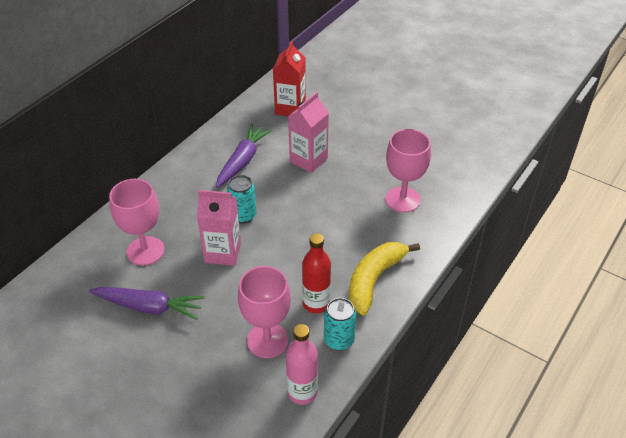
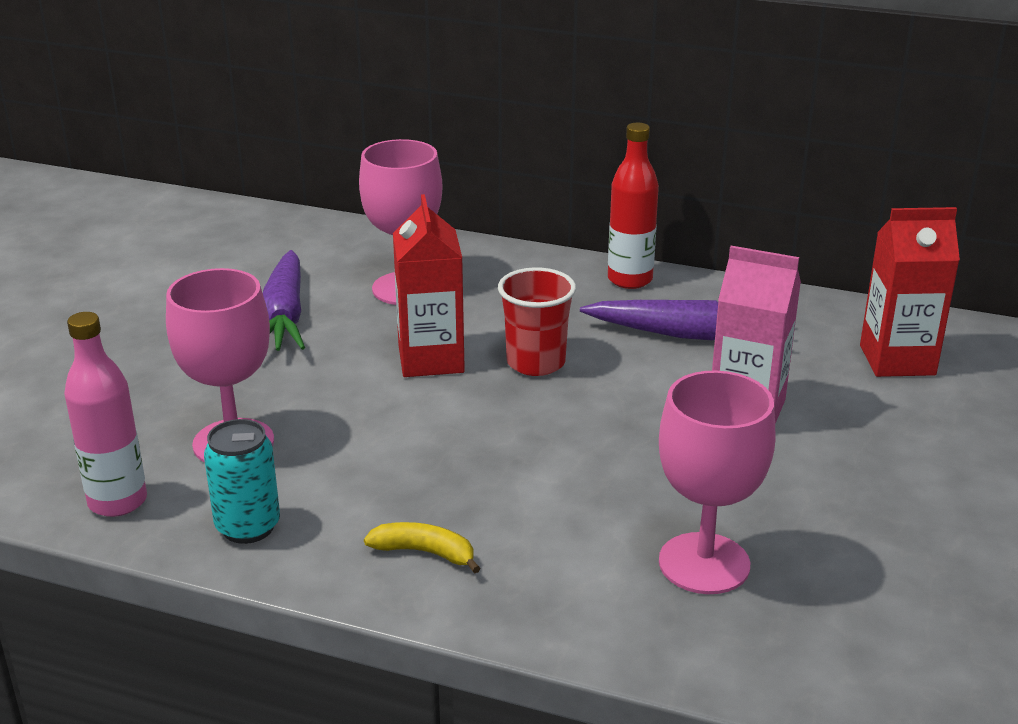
camera: 75 degrees right, 15 degrees down
pink carton [197,190,241,266] -> red carton [393,194,465,377]
turquoise can [227,175,256,223] -> red cup [498,267,576,376]
red bottle [302,233,331,313] -> red bottle moved to [608,123,659,289]
yellow banana [349,242,420,315] -> yellow banana [364,522,481,573], size x0.50

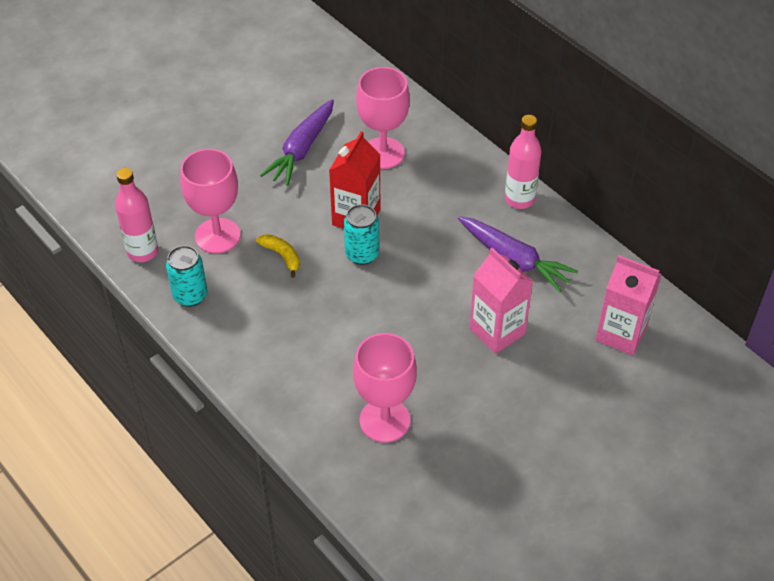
camera: 30 degrees right, 20 degrees up
yellow banana [364,522,481,573] -> yellow banana moved to [256,234,300,278]
red cup [498,267,576,376] -> none
red bottle [608,123,659,289] -> pink bottle [505,115,542,209]
red carton [860,207,960,377] -> pink carton [595,255,662,355]
none -> turquoise can [344,204,379,265]

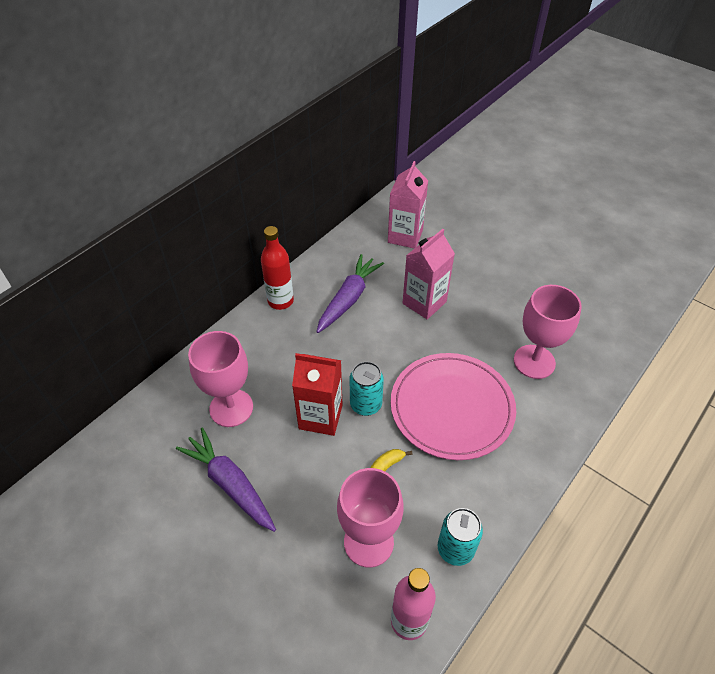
camera: 100 degrees left, 0 degrees up
purple carrot [260,99,334,186] -> purple carrot turned 150 degrees counterclockwise [176,428,276,532]
pink bottle [505,115,542,209] -> red bottle [261,226,294,310]
none -> pink plate [391,353,516,460]

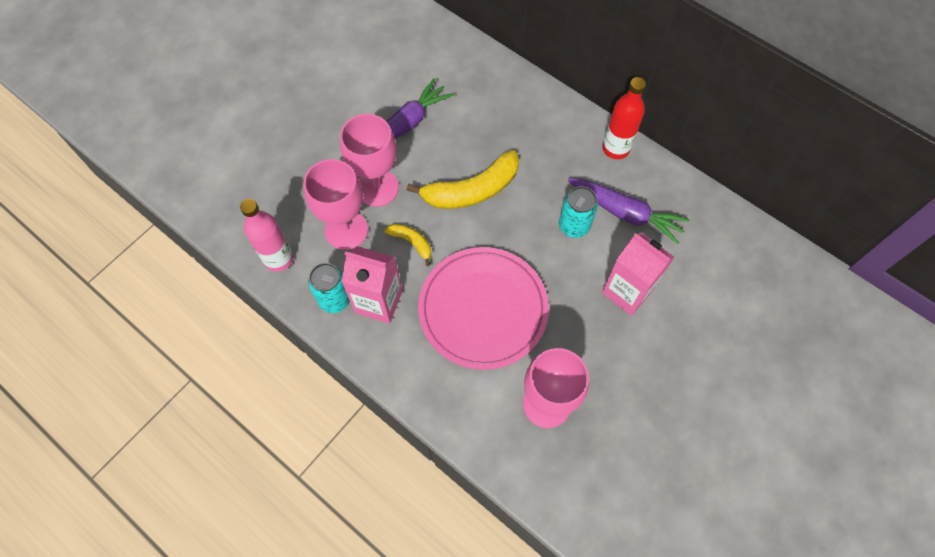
camera: 90 degrees right, 15 degrees up
pink goblet [188,331,253,427] -> pink goblet moved to [340,114,399,207]
red carton [292,353,343,436] -> yellow banana [406,150,519,209]
turquoise can [350,361,384,416] -> turquoise can moved to [559,186,598,238]
pink carton [388,161,428,249] -> pink carton moved to [342,246,403,324]

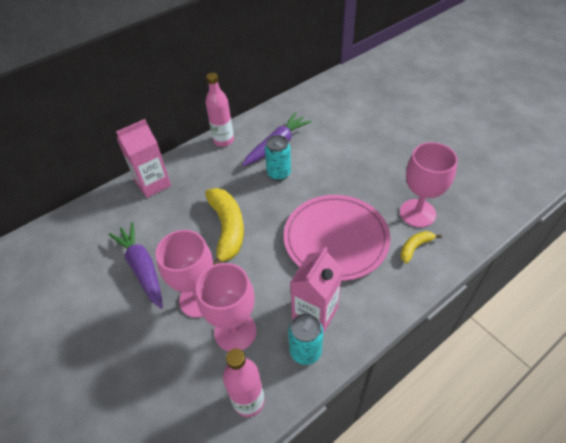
camera: 75 degrees left, 15 degrees down
yellow banana [385,224,431,266] -> yellow banana moved to [400,231,442,263]
red bottle [602,77,646,159] -> pink bottle [206,73,234,147]
pink carton [602,233,675,316] -> pink carton moved to [116,119,171,198]

